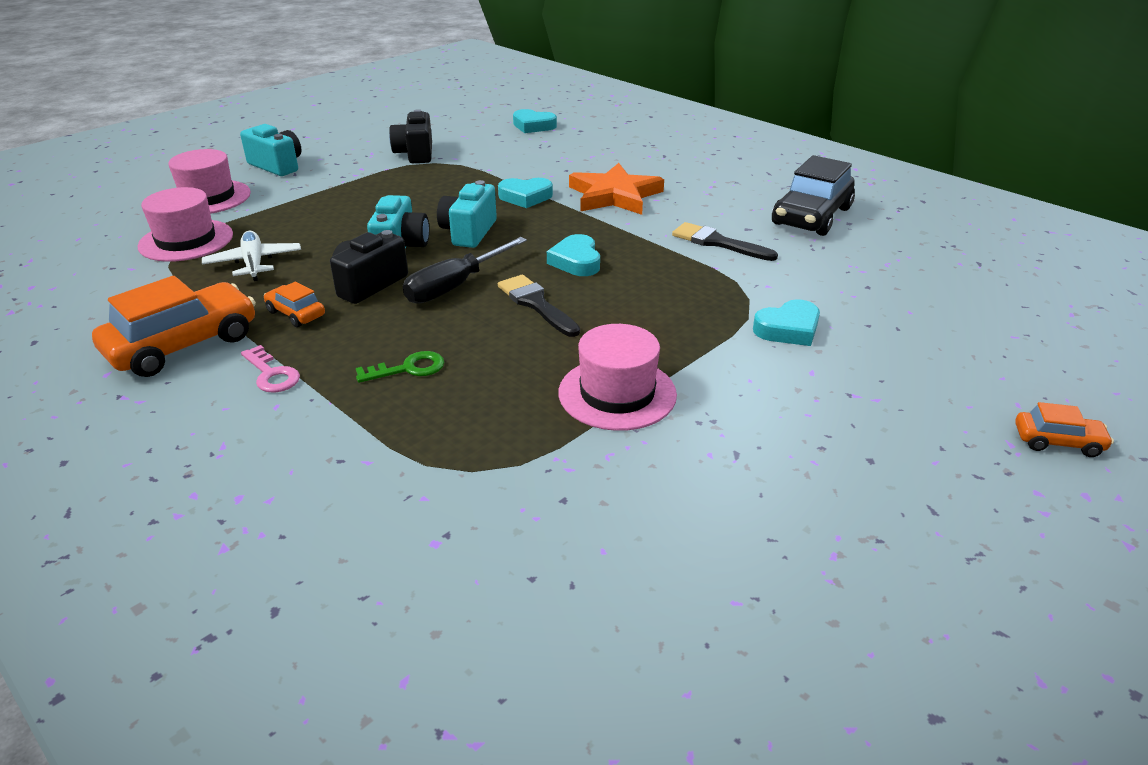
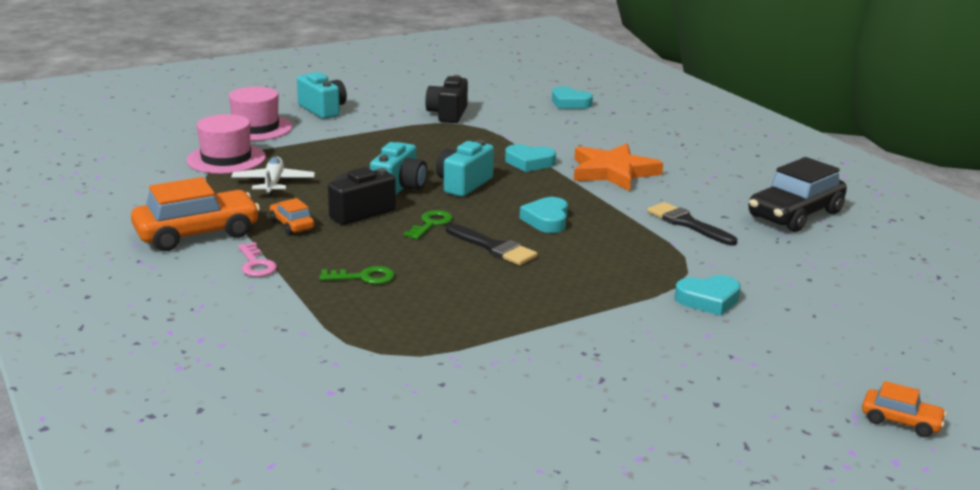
camera: 15 degrees right, 10 degrees down
black screwdriver [403,237,527,304] -> green key [403,210,453,239]
black brush [498,275,580,337] -> black brush turned 150 degrees clockwise [446,223,538,265]
pink hat [559,324,677,431] -> none

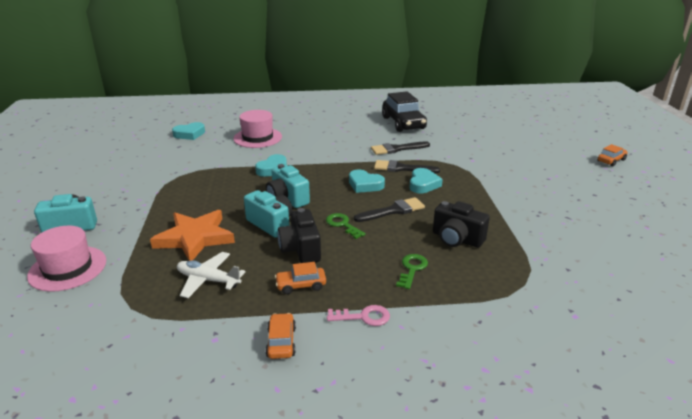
camera: 65 degrees left, 5 degrees up
orange car [131,177,260,251] -> orange car [266,313,296,359], size x0.49
pink hat [186,114,266,174] -> pink hat moved to [233,110,282,148]
black camera [425,75,468,123] -> black camera moved to [433,201,490,248]
orange star [574,143,663,191] -> orange star moved to [150,210,235,261]
turquoise heart [675,275,741,316] -> turquoise heart moved to [409,168,443,193]
none -> black brush [374,160,440,173]

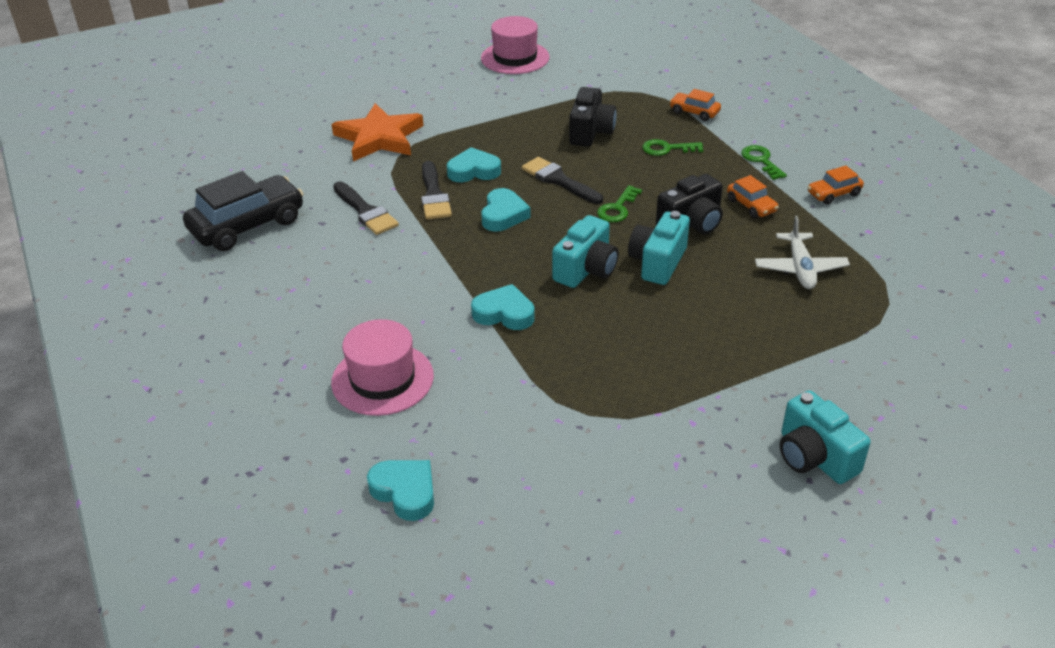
camera: 110 degrees left, 10 degrees up
pink hat [27,226,106,292] -> pink hat moved to [481,16,550,74]
orange star [150,210,235,261] -> orange star moved to [332,103,424,162]
pink key [327,305,390,326] -> green key [741,145,787,180]
orange car [597,144,628,166] -> orange car moved to [669,89,721,121]

